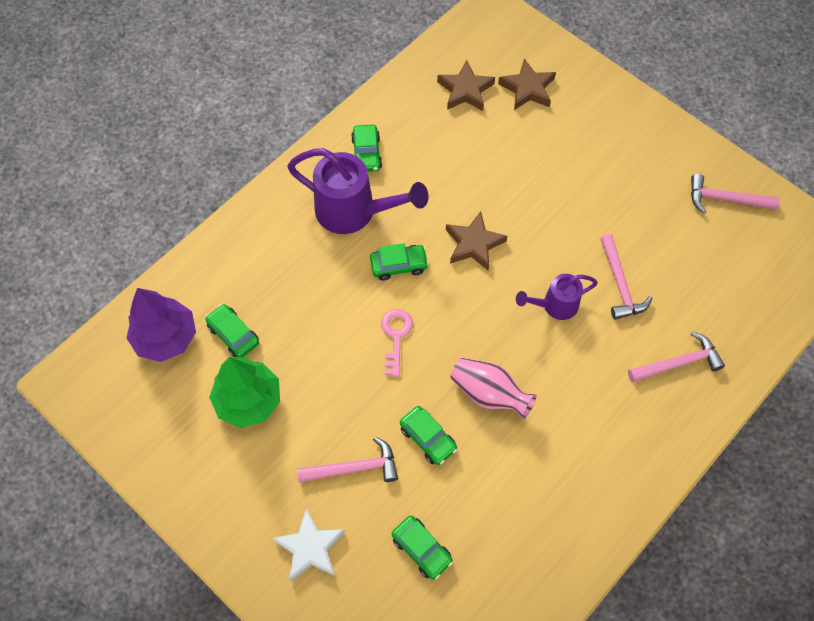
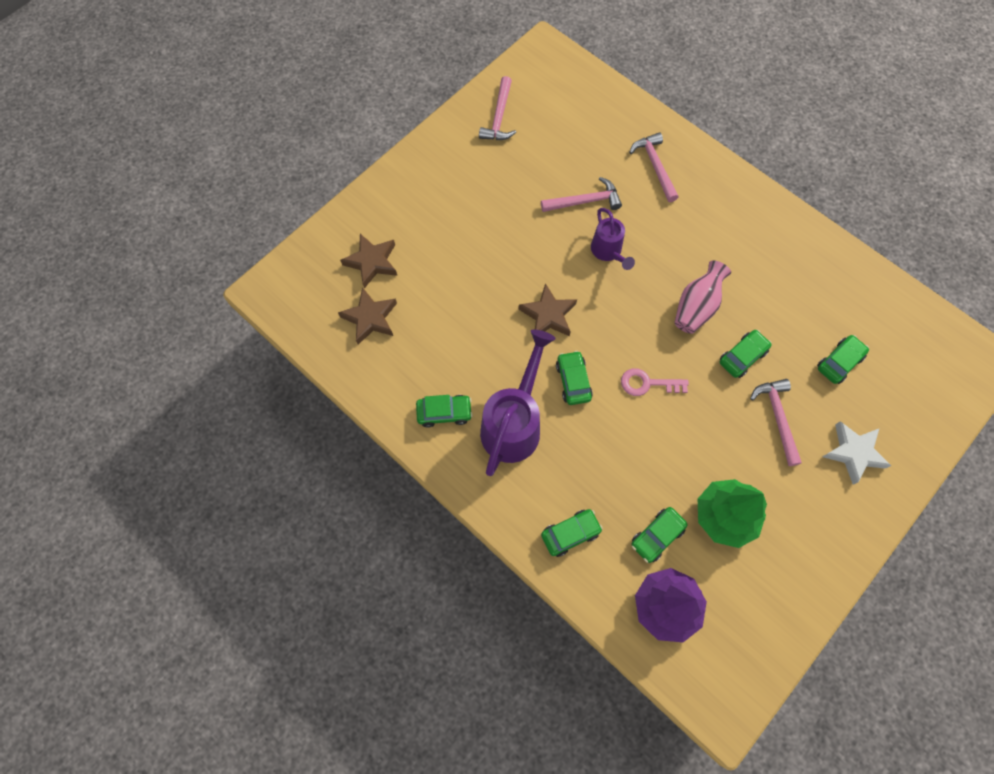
camera: 90 degrees left, 5 degrees up
none -> green car [541,509,603,557]

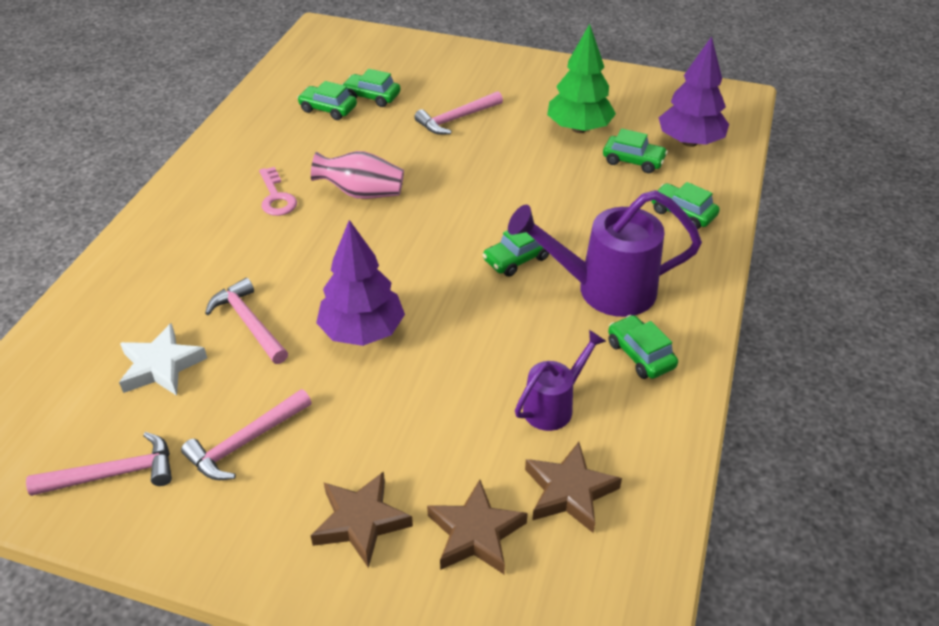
camera: 115 degrees left, 25 degrees down
brown star [518,283,577,340] -> brown star moved to [311,471,413,568]
purple watering can [591,208,635,270] -> purple watering can moved to [515,330,606,431]
pink key [621,368,689,396] -> pink key moved to [259,167,297,216]
pink hammer [629,132,679,202] -> pink hammer moved to [181,389,312,480]
green car [720,330,772,378] -> green car moved to [297,81,357,120]
white star [823,421,891,485] -> white star moved to [119,323,207,396]
none -> purple tree [316,220,405,346]

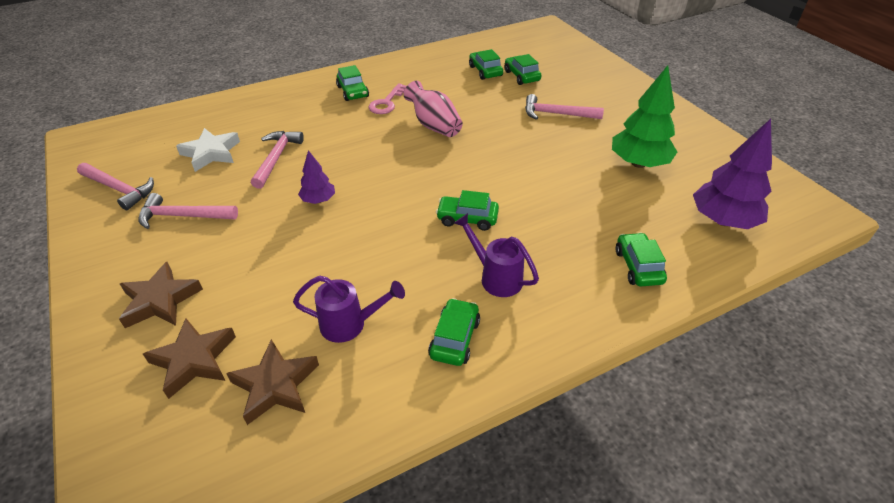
camera: 45 degrees right, 0 degrees up
purple tree [316,220,405,346] -> purple tree [298,150,335,204], size x0.54
purple watering can [508,190,702,317] -> purple watering can [454,213,539,297], size x0.57
green car [603,128,668,173] -> green car moved to [336,65,369,101]

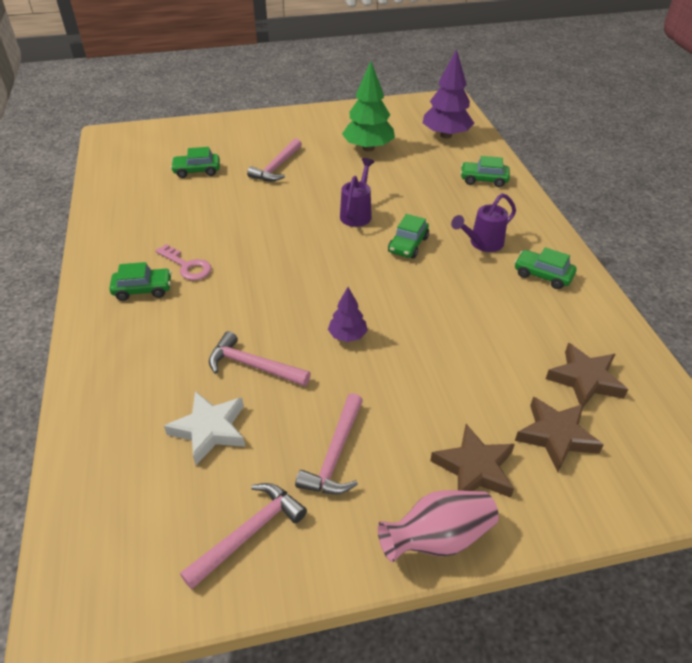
camera: 75 degrees left, 0 degrees up
purple watering can [293,276,405,343] -> purple watering can moved to [340,158,374,227]
pink vase [404,81,463,137] -> pink vase moved to [378,490,499,562]
green car [469,49,503,80] -> none

